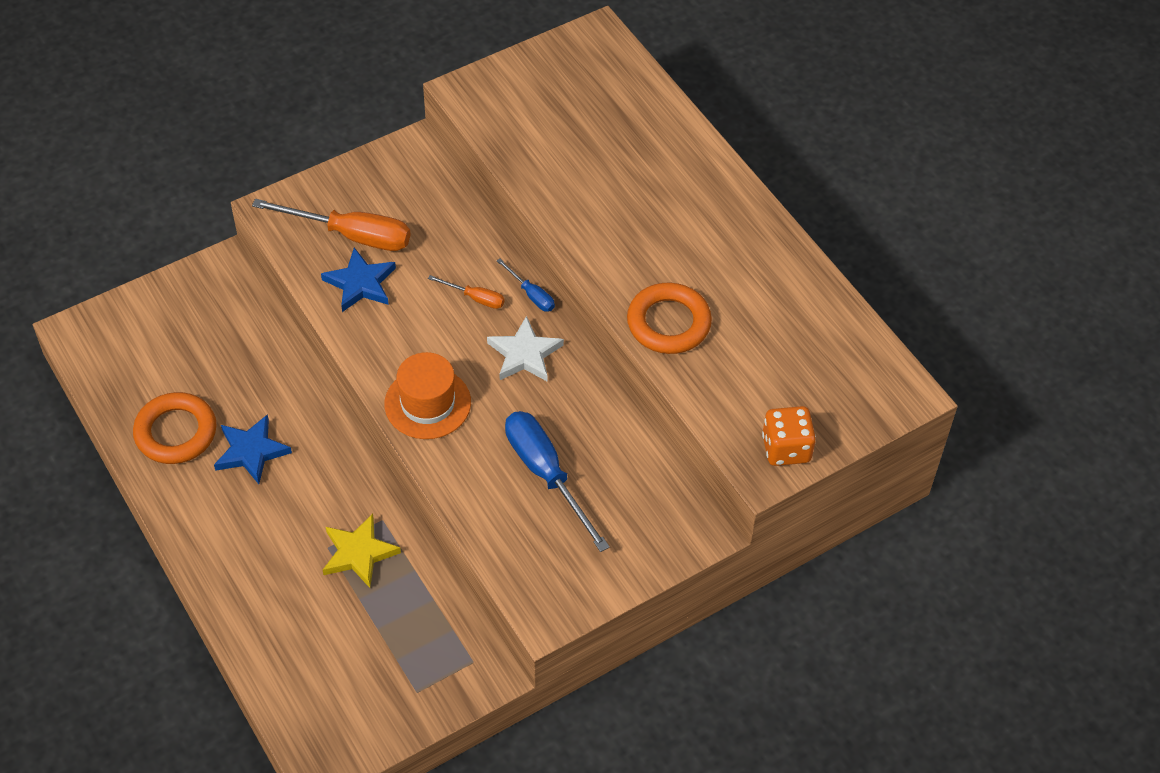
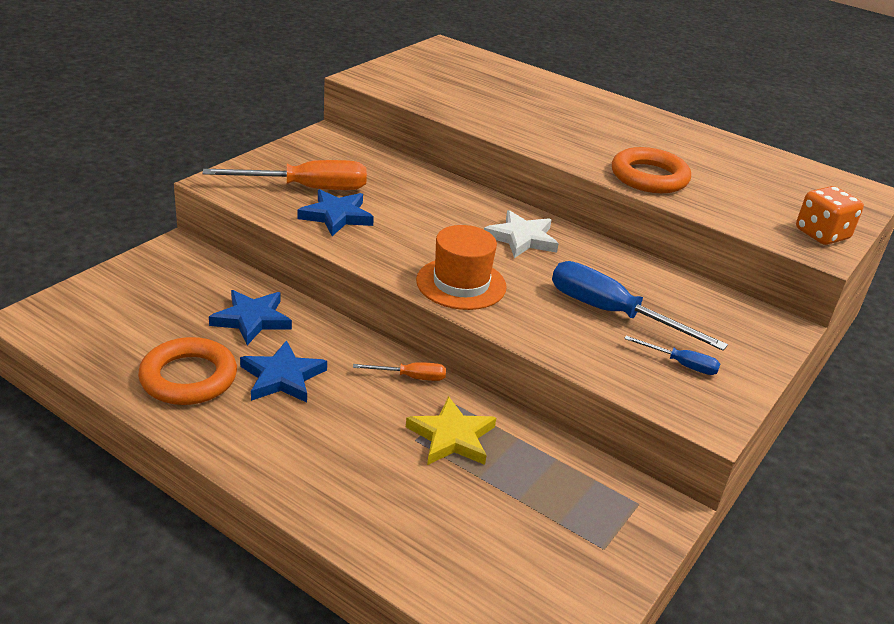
camera: 25 degrees left, 20 degrees down
orange screwdriver [428,275,505,309] -> orange screwdriver moved to [353,362,446,381]
blue screwdriver [497,259,555,312] -> blue screwdriver moved to [624,336,720,375]
none -> blue star [209,290,292,345]

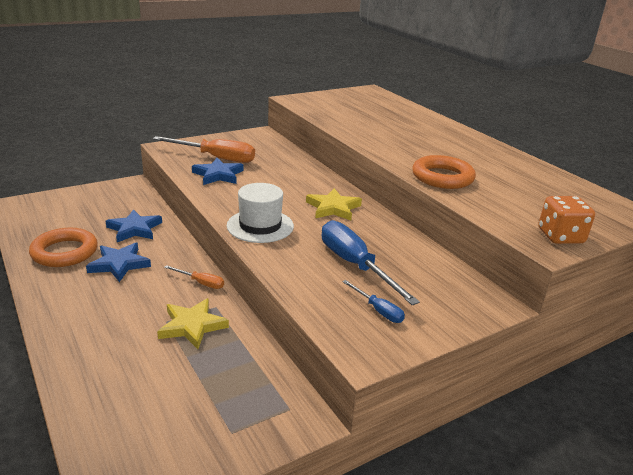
camera: 25 degrees right, 5 degrees down
orange hat [416,225,507,310] -> white hat [227,183,294,243]
white star [484,210,559,258] -> yellow star [306,188,362,221]

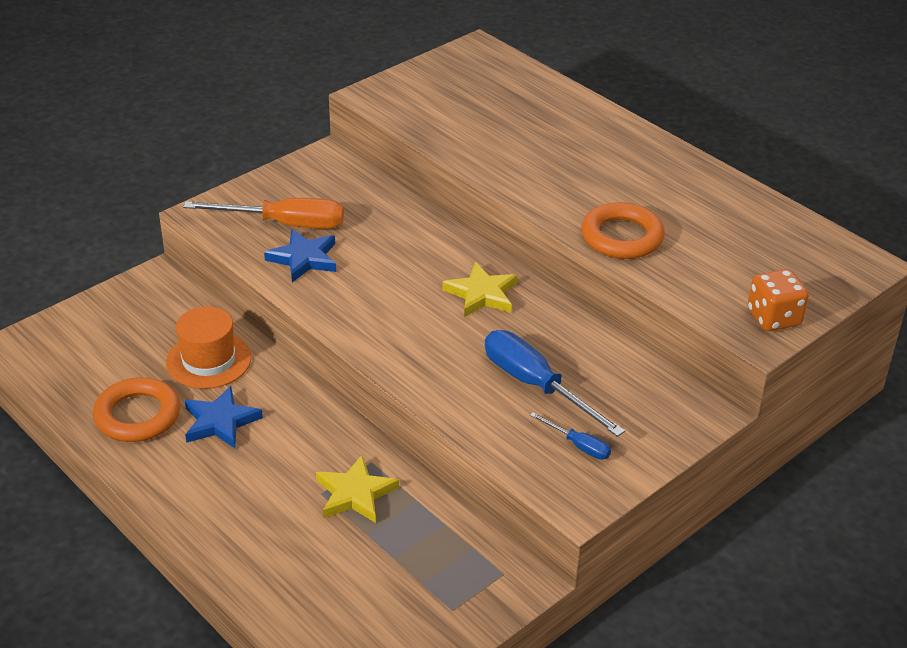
camera: 10 degrees left, 10 degrees up
blue star [106,209,162,242] -> orange hat [166,306,251,389]
orange screwdriver [164,265,224,289] -> none
white hat [227,183,294,243] -> none

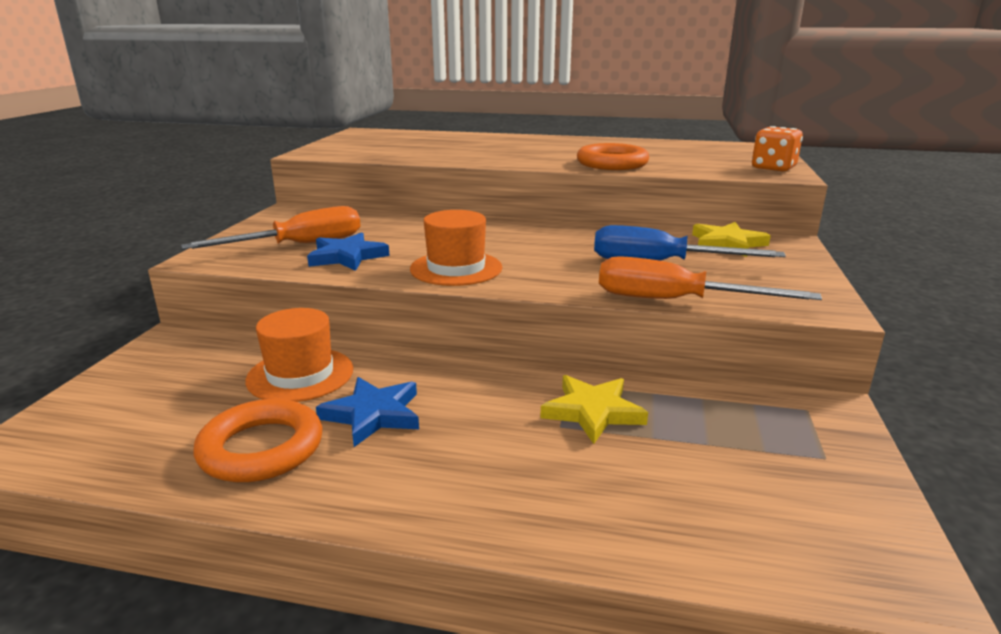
camera: 35 degrees left, 15 degrees down
yellow star [442,262,517,317] -> yellow star moved to [692,222,771,257]
blue screwdriver [530,412,611,460] -> none
none -> orange hat [410,210,502,286]
none -> orange screwdriver [599,256,822,300]

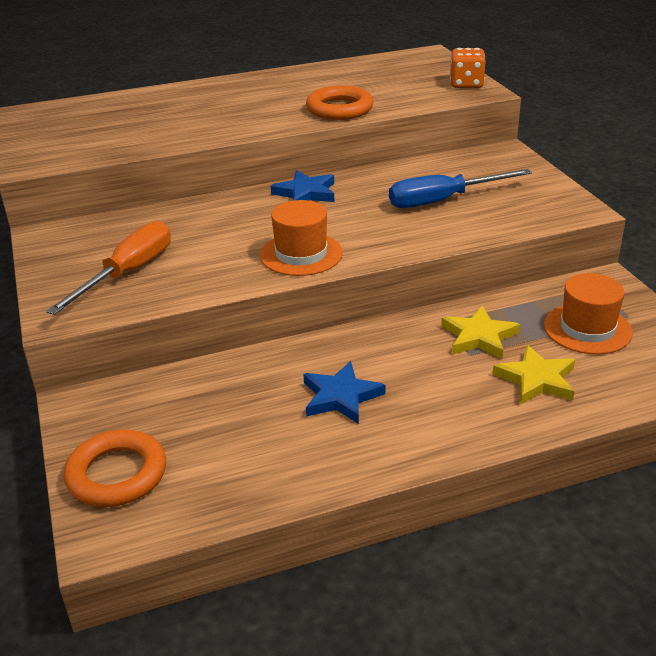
camera: 30 degrees left, 10 degrees up
orange ring [194,399,322,482] -> orange ring moved to [64,429,166,507]
orange hat [245,308,353,402] -> orange hat moved to [544,273,633,354]
blue star [307,232,389,271] -> blue star moved to [271,170,334,202]
orange screwdriver [599,256,822,300] -> none
yellow star [692,222,771,257] -> yellow star moved to [493,345,575,405]

